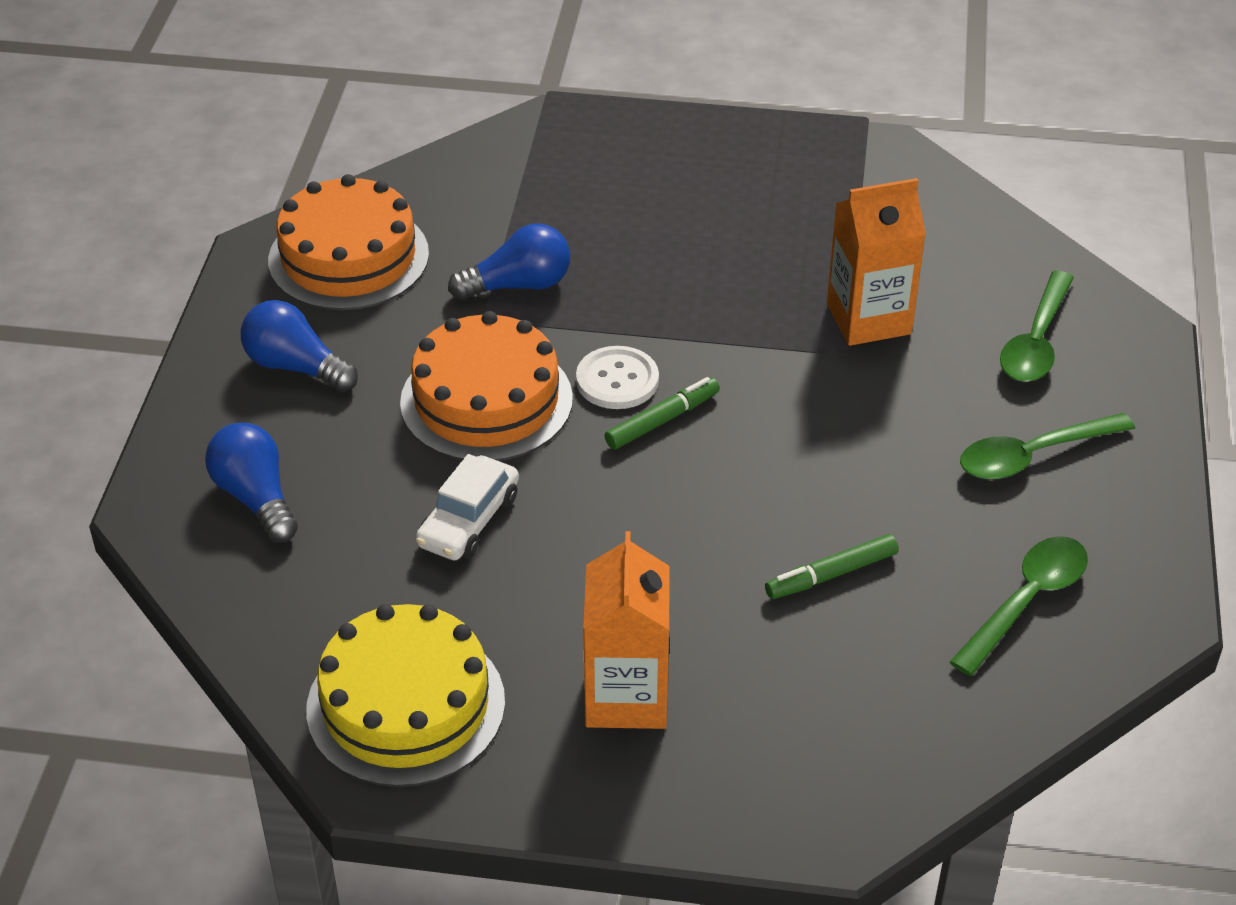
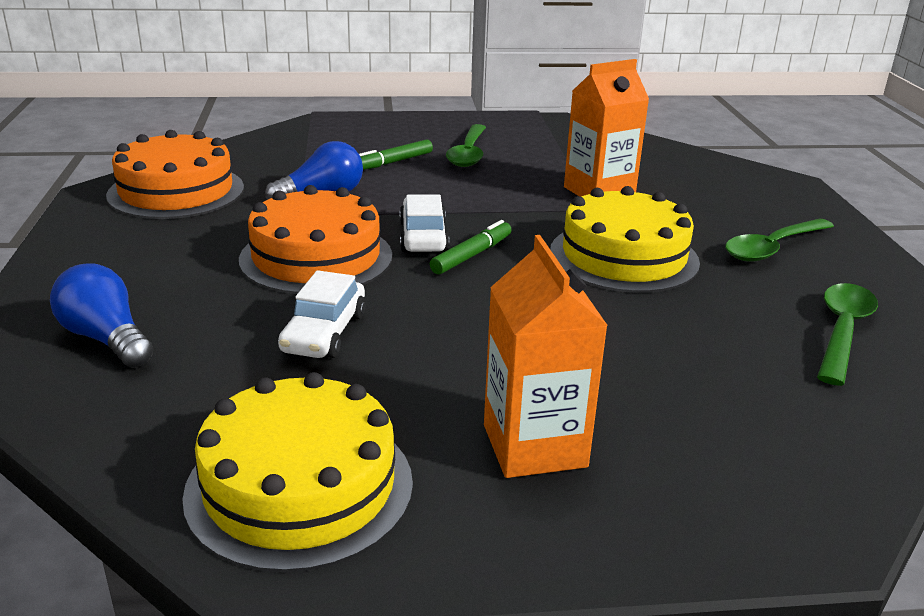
camera: 15 degrees left, 15 degrees down
blue light bulb [240,300,358,392] -> none
white button [576,346,659,409] -> white car [400,195,449,252]
green marker [765,534,899,599] -> green marker moved to [359,139,433,170]
green spoon [1000,271,1074,382] -> green spoon moved to [446,124,486,167]
none -> yellow cake [550,186,700,293]

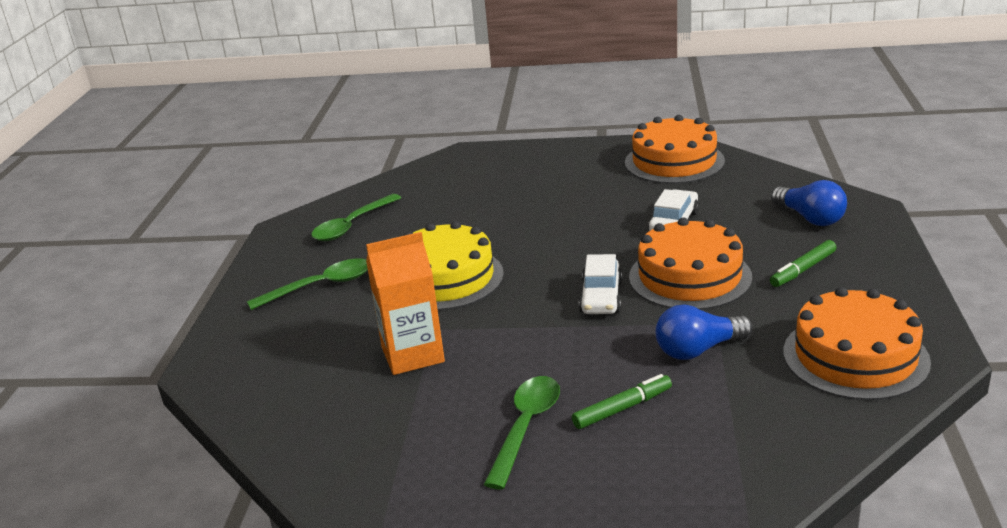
camera: 165 degrees left, 0 degrees up
yellow cake [182,372,413,572] -> orange cake [625,115,725,184]
green marker [430,220,512,275] -> green marker moved to [770,240,836,287]
orange carton [484,235,608,478] -> none

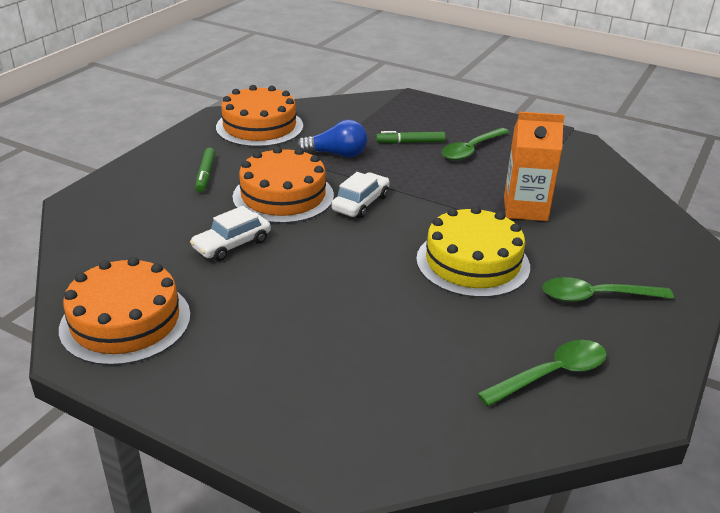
camera: 160 degrees left, 5 degrees up
green marker [770,240,836,287] -> green marker turned 105 degrees clockwise [195,148,215,192]
blue light bulb [771,180,847,226] -> none

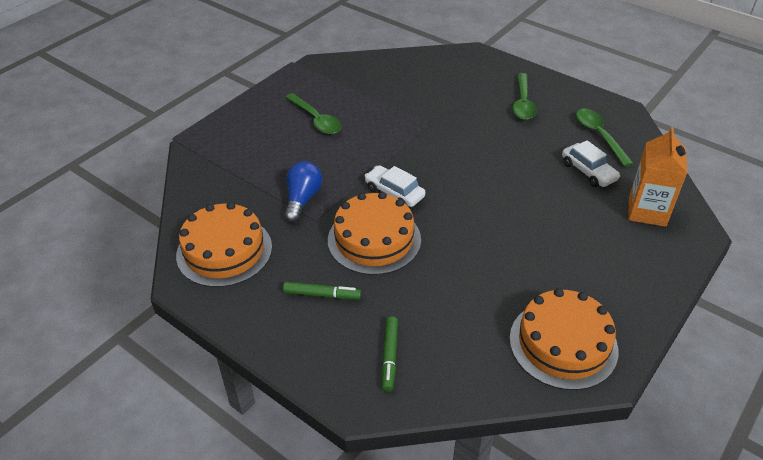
camera: 80 degrees left, 10 degrees up
white car [190,206,271,261] -> white car moved to [562,140,620,187]
green marker [376,131,446,144] -> green marker moved to [382,316,398,392]
yellow cake [416,206,530,298] -> none
orange carton [504,112,565,221] -> orange carton moved to [628,127,687,227]

